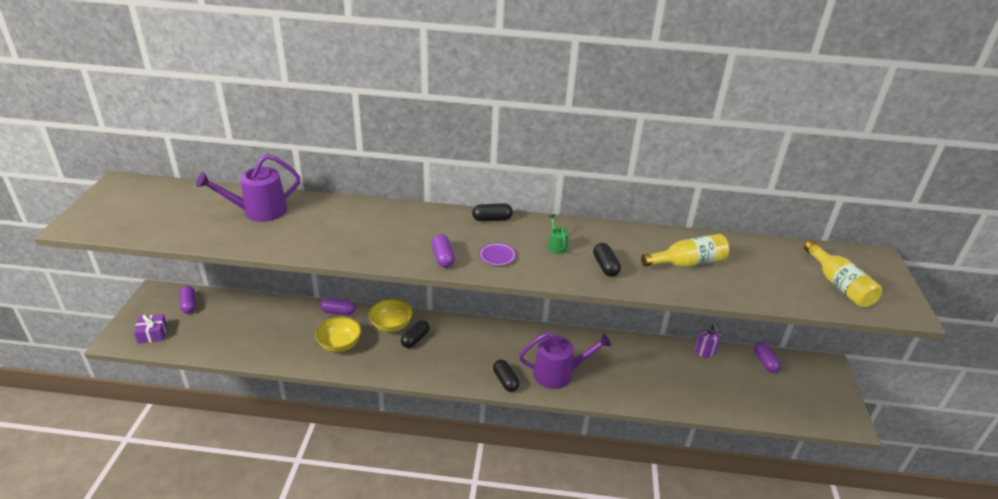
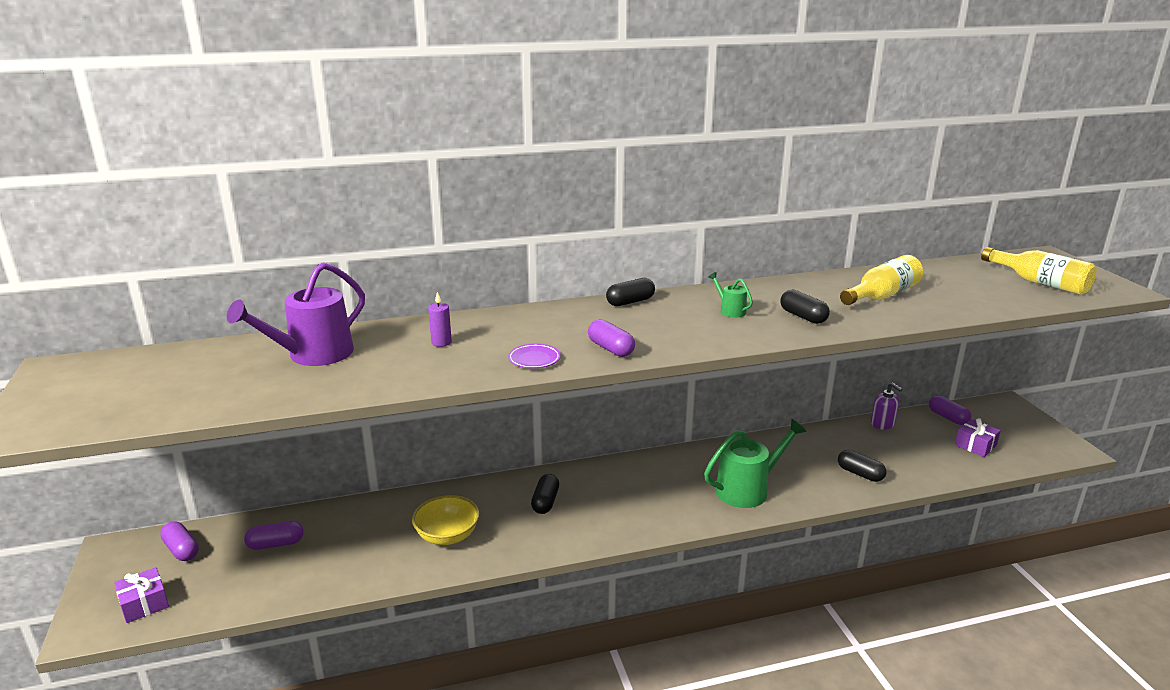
camera: 20 degrees left, 10 degrees down
purple capsule [320,298,355,315] -> purple capsule moved to [244,521,303,550]
yellow bowl [369,298,413,332] -> none
purple plate [479,243,516,266] -> purple plate moved to [508,344,561,368]
black capsule [493,360,519,392] -> black capsule moved to [838,450,886,482]
purple watering can [519,332,611,389] -> green watering can [704,419,807,508]
none -> purple candle [428,292,452,347]
none -> purple gift [955,418,1001,457]

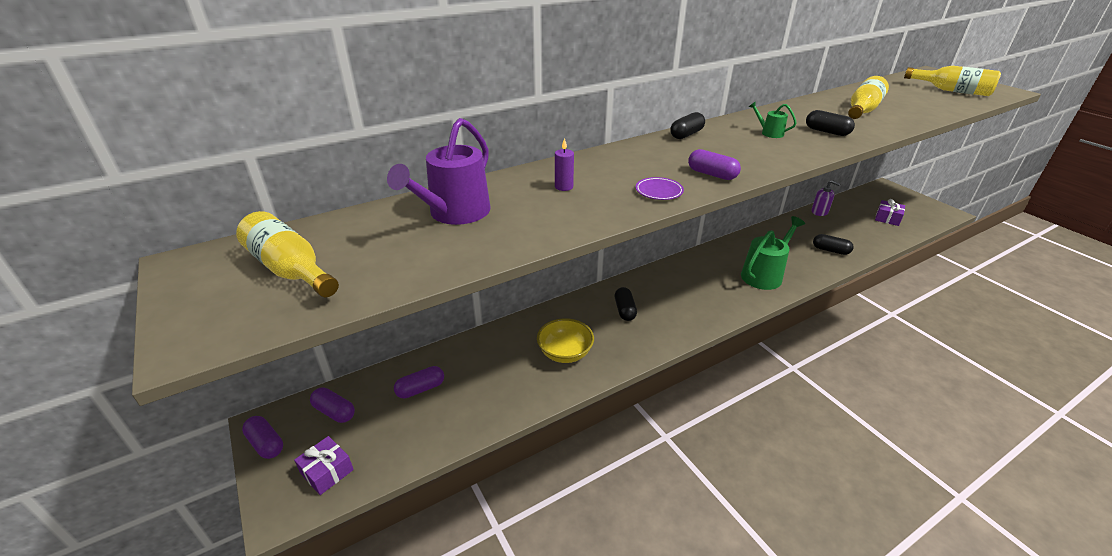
camera: 15 degrees left, 10 degrees up
purple capsule [929,395,971,425] -> purple capsule moved to [242,416,283,459]
none -> yellow bottle [236,211,339,297]

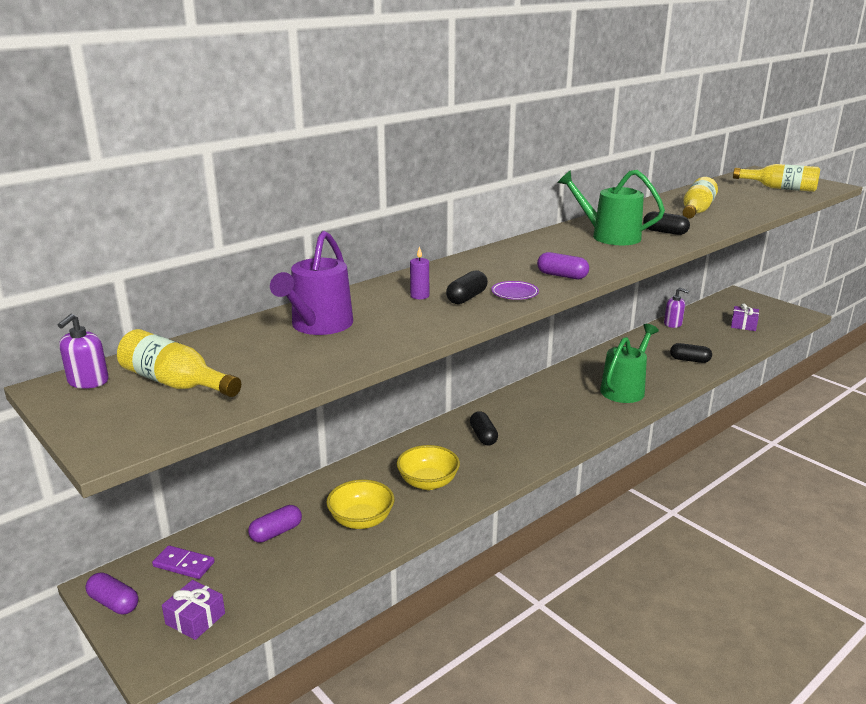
camera: 10 degrees left, 10 degrees down
purple capsule [310,388,355,423] -> purple domino [152,545,215,579]
black capsule [670,112,705,139] -> black capsule moved to [446,270,488,304]
green watering can [749,101,797,138] -> green watering can [558,170,665,245], size x2.17
none -> purple soap dispenser [58,314,109,389]
none -> yellow bowl [326,479,394,529]

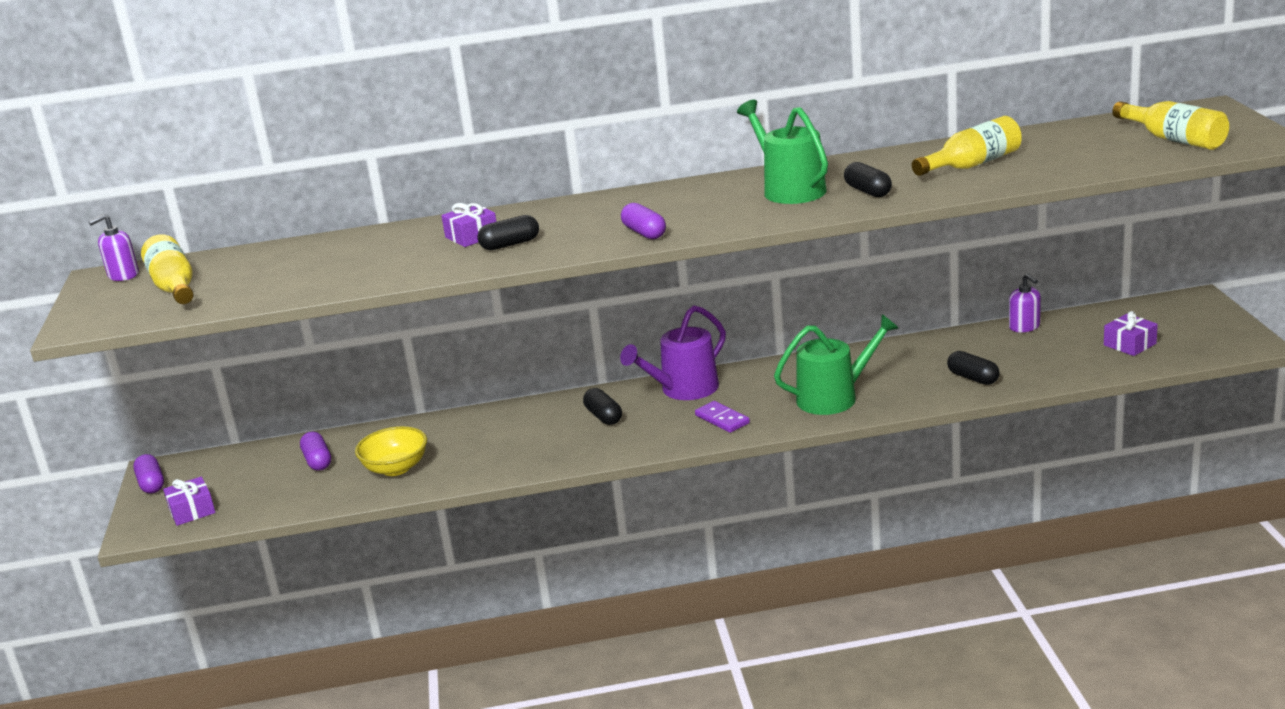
camera: 35 degrees right, 0 degrees up
purple domino [152,545,215,579] -> purple domino moved to [695,401,750,433]
purple capsule [248,505,302,543] -> purple capsule turned 75 degrees clockwise [300,431,331,471]
purple watering can [270,231,353,335] -> purple watering can moved to [620,305,726,400]
yellow bowl [397,445,460,490] -> none
purple candle [410,246,429,299] -> purple gift [441,203,497,247]
black capsule [470,411,498,445] -> black capsule turned 45 degrees counterclockwise [583,388,622,425]
purple plate [491,281,539,300] -> none

